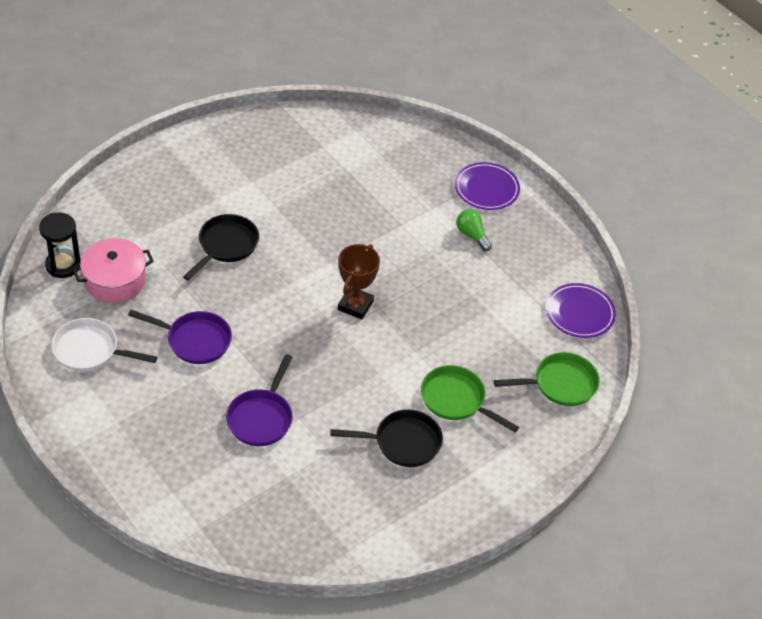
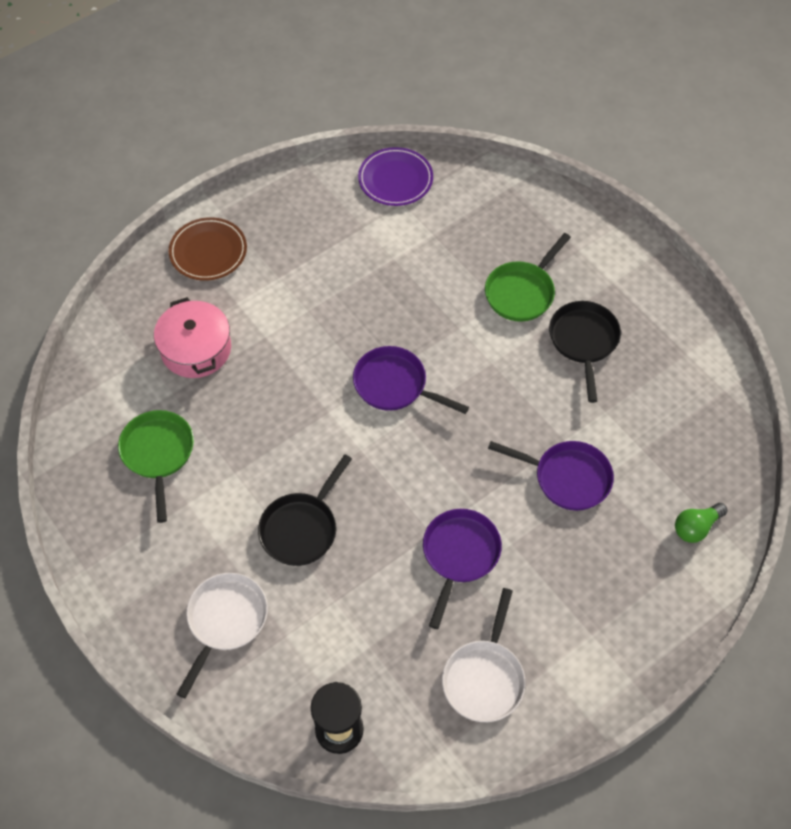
camera: 85 degrees left, 10 degrees up
pink pot [73,238,154,303] -> pink pot moved to [154,297,231,378]
black pan [183,214,259,281] -> black pan turned 90 degrees counterclockwise [258,454,352,566]
brown trophy [338,244,380,319] -> purple pan [353,346,469,414]
purple plate [455,162,520,210] -> brown plate [169,217,247,281]
green light bulb [457,209,492,251] -> green light bulb moved to [675,503,727,543]
green pan [494,352,600,406] -> green pan moved to [118,410,194,523]
none -> white pan [177,573,268,698]

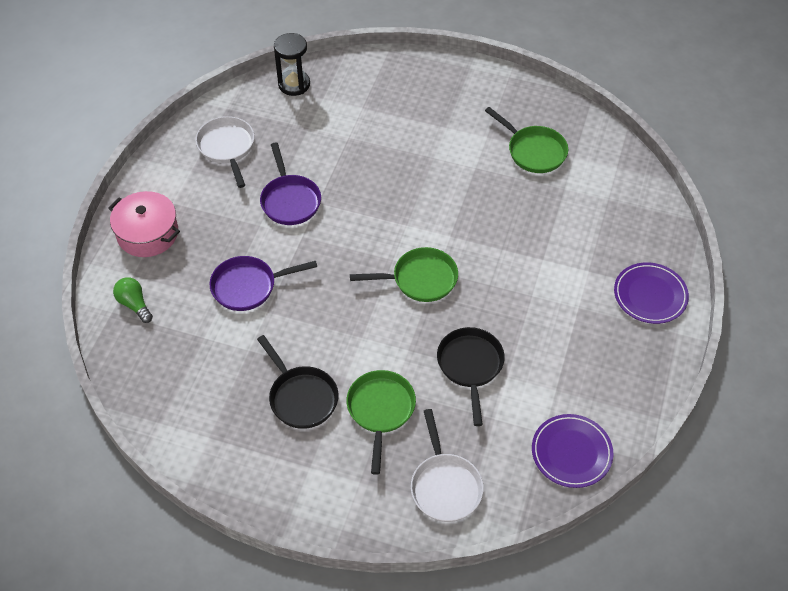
camera: 145 degrees right, 5 degrees down
pink pot [154,297,231,378] -> pink pot moved to [108,191,180,257]
brown plate [169,217,247,281] -> purple plate [614,262,689,324]
white pan [177,573,268,698] -> white pan moved to [411,409,484,522]
black pan [258,454,352,566] -> black pan moved to [437,327,505,426]
purple pan [353,346,469,414] -> green pan [350,247,458,302]
green light bulb [675,503,727,543] -> green light bulb turned 60 degrees counterclockwise [113,277,153,323]

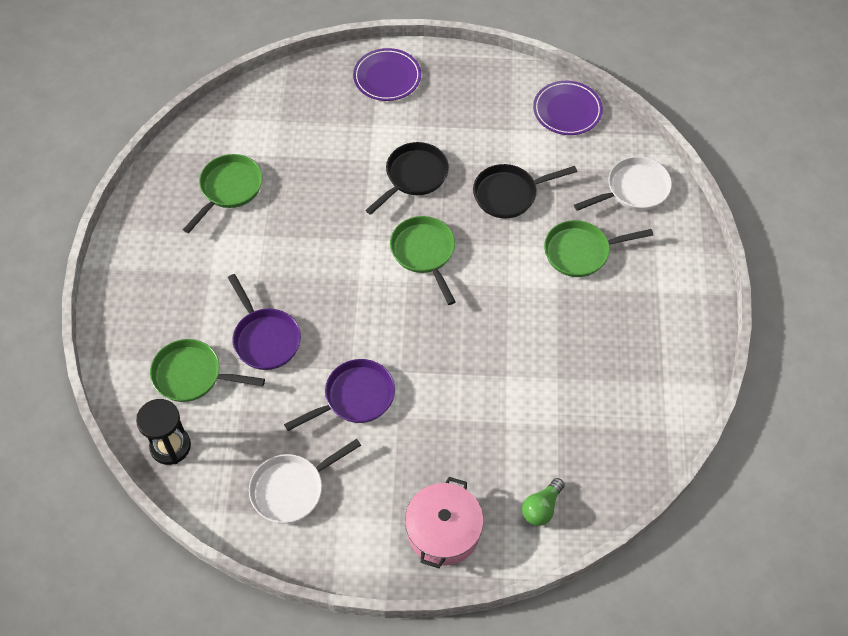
camera: 105 degrees left, 5 degrees up
purple pan [209,256,317,311] -> purple pan moved to [228,274,301,370]
black pan [257,335,339,429] -> black pan moved to [365,142,449,215]
none -> green pan [150,339,265,402]

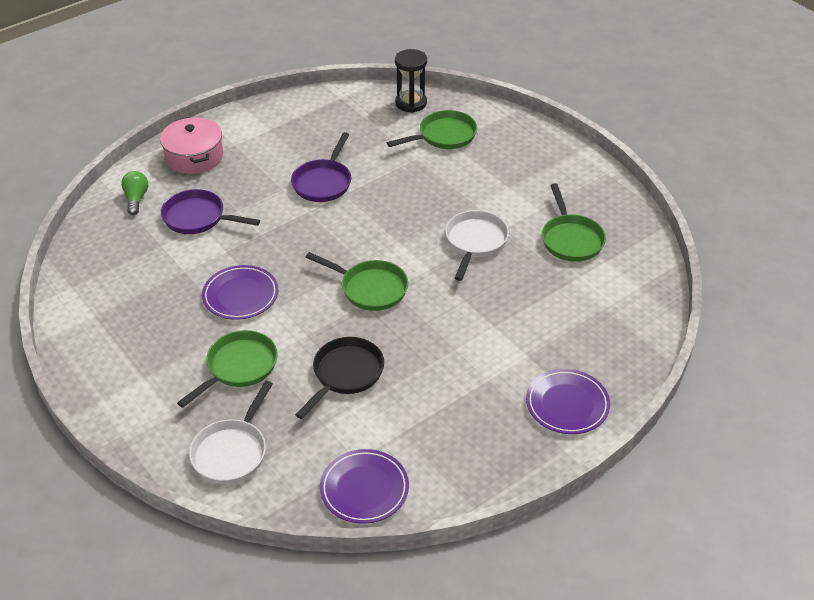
camera: 140 degrees right, 15 degrees down
purple pan [228,274,301,370] -> purple pan moved to [161,189,260,234]
white pan [249,439,361,523] -> white pan moved to [445,210,509,281]
black pan [365,142,449,215] -> none
none -> purple plate [202,265,278,320]

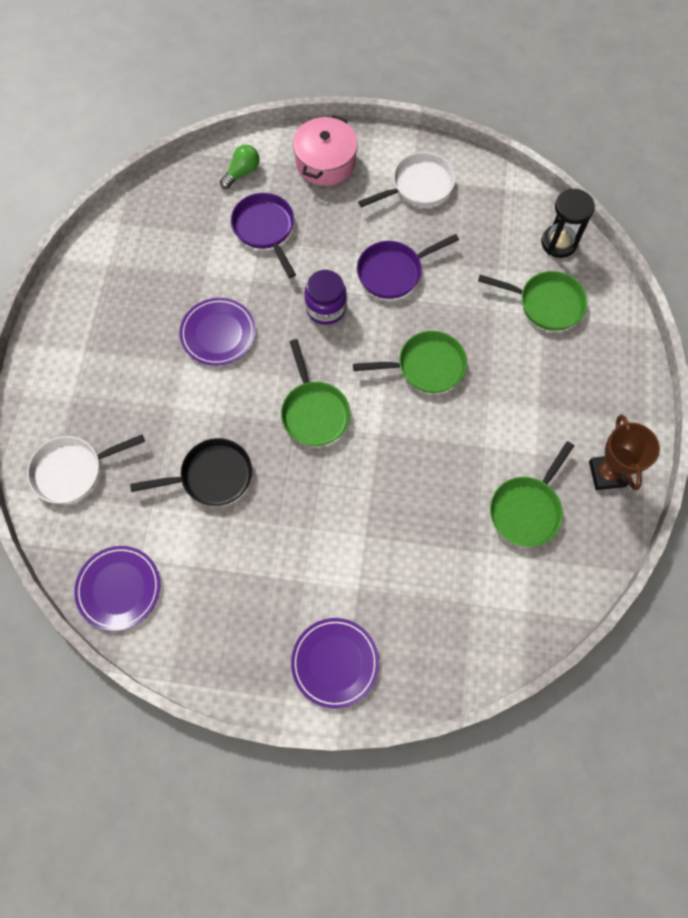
camera: 45 degrees right, 25 degrees up
green pan [177,330,278,408] -> green pan moved to [353,331,467,393]
white pan [445,210,509,281] -> white pan moved to [358,152,456,207]
none -> purple jar [304,270,347,325]
none -> brown trophy [589,415,660,490]

